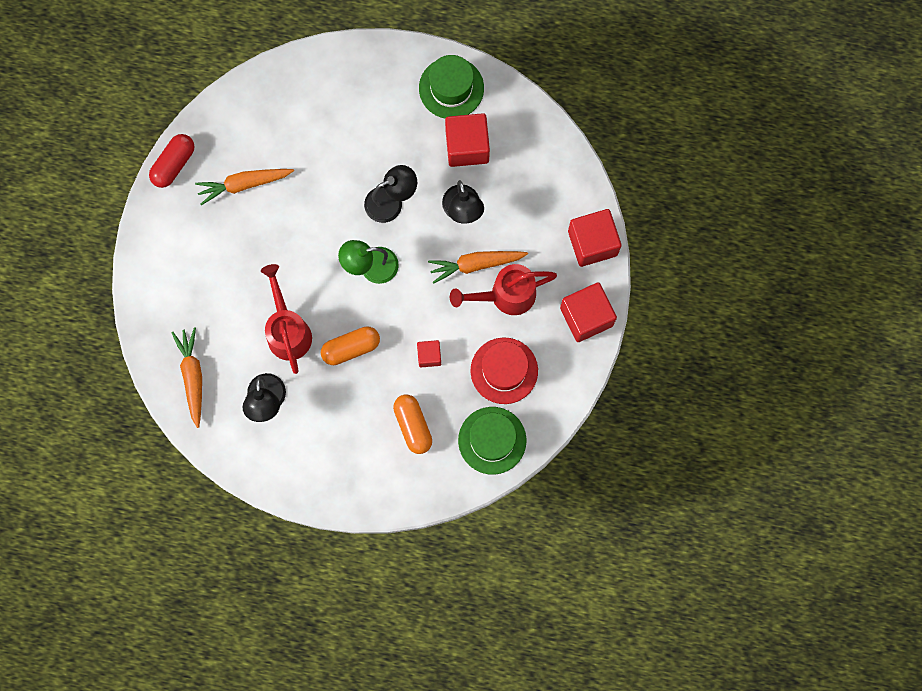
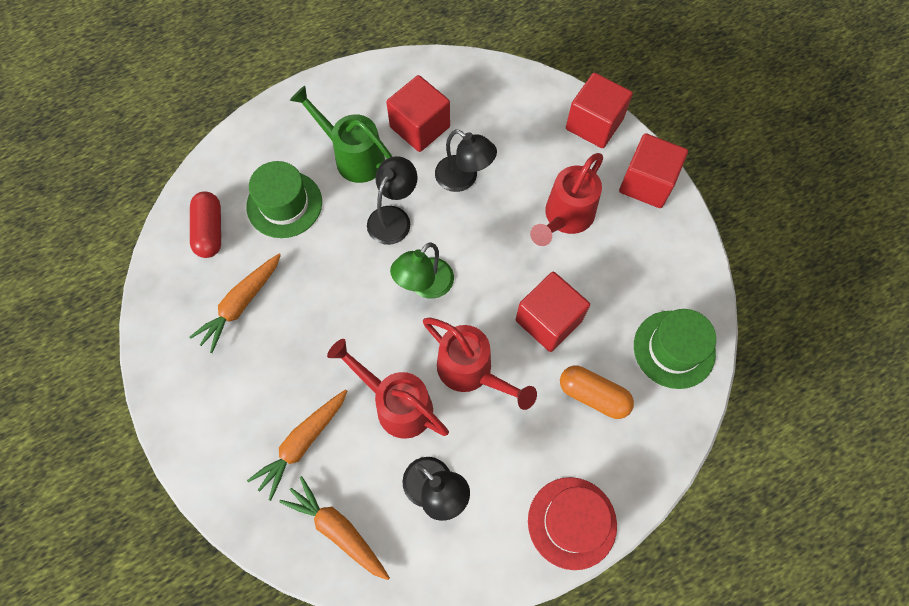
camera: 40 degrees left, 10 degrees down
red capsule [149,134,195,188] -> red capsule moved to [190,192,221,258]
orange capsule [321,326,380,365] -> red watering can [423,318,537,410]
red cube [417,340,441,367] -> red cube [516,272,590,352], size x1.86
green hat [419,55,484,118] -> green hat moved to [246,161,322,238]
orange carrot [428,251,528,284] -> orange carrot moved to [247,389,347,501]
red hat [471,337,538,404] -> red hat moved to [528,477,617,570]
none -> green watering can [290,86,392,183]

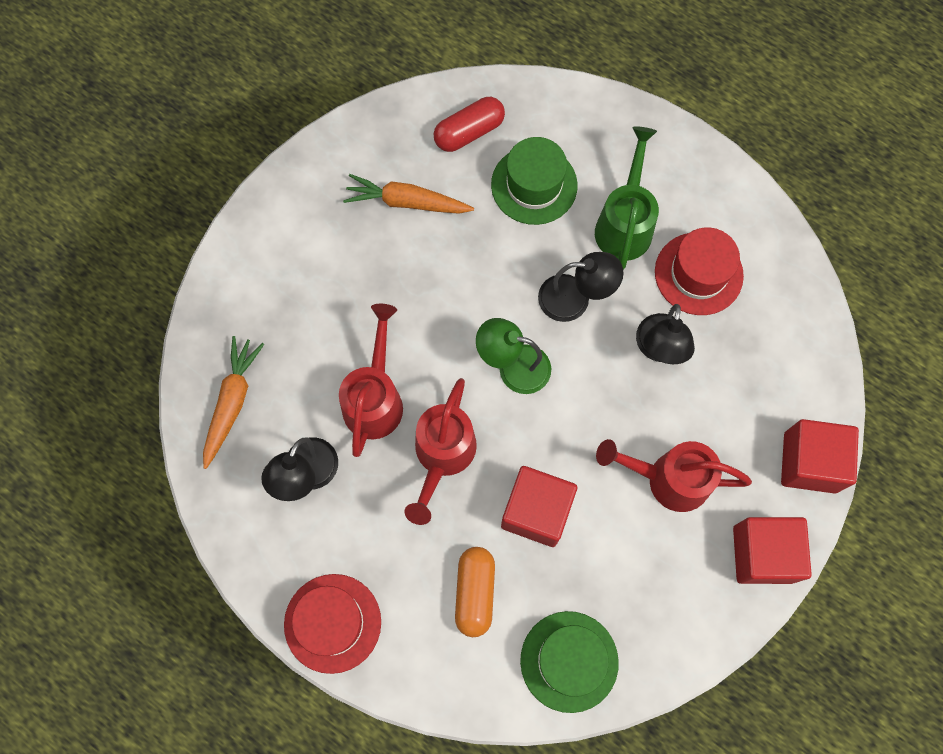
camera: 65 degrees right, 5 degrees up
orange carrot [247,389,347,501] -> none
red cube [386,75,450,152] -> red hat [655,228,744,315]

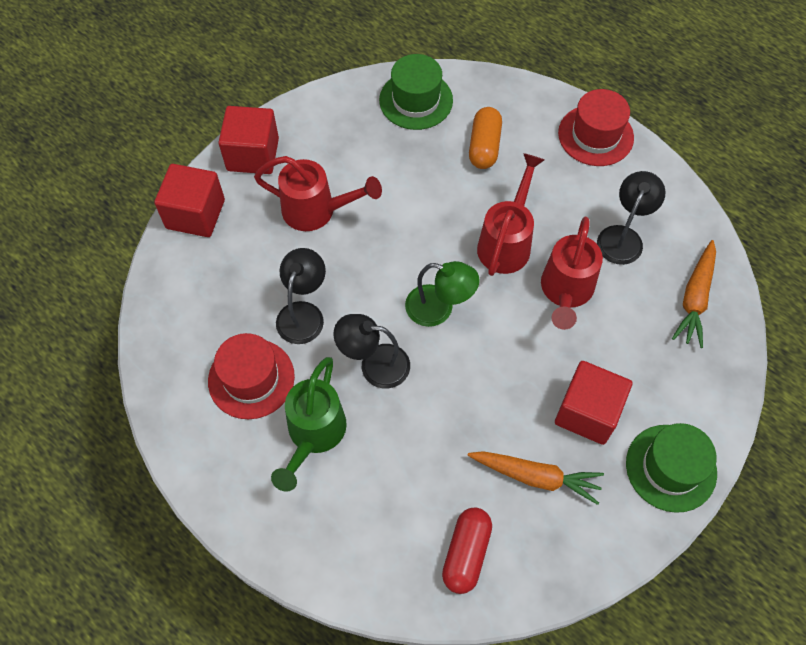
camera: 175 degrees left, 10 degrees down
red capsule [434,97,505,152] -> red capsule turned 45 degrees counterclockwise [442,508,492,594]
green hat [491,137,578,225] -> green hat moved to [626,423,717,513]
red cube [501,466,577,547] -> red cube moved to [555,361,632,445]

